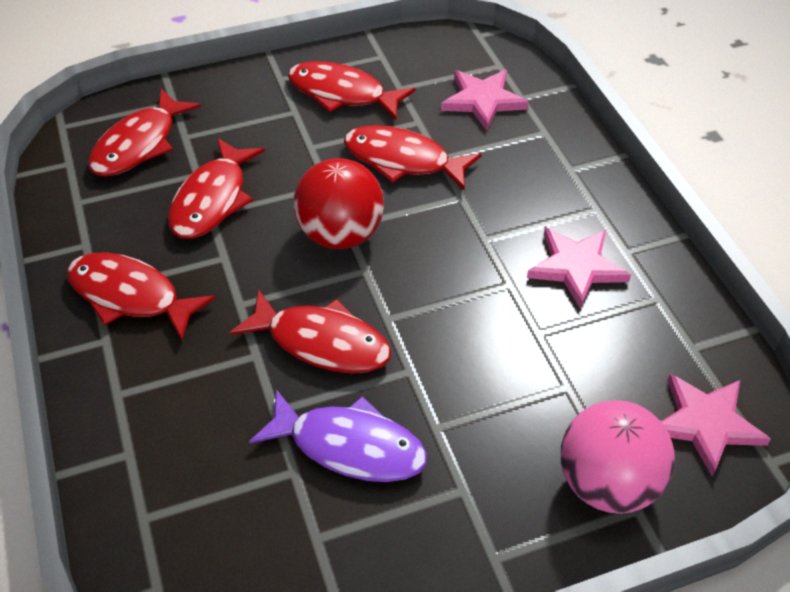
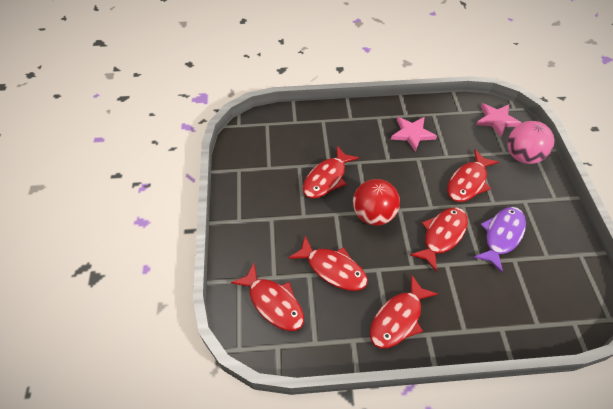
camera: 75 degrees left, 5 degrees up
red fish [288,61,416,120] -> red fish moved to [448,150,499,202]
pink star [441,70,529,131] -> none

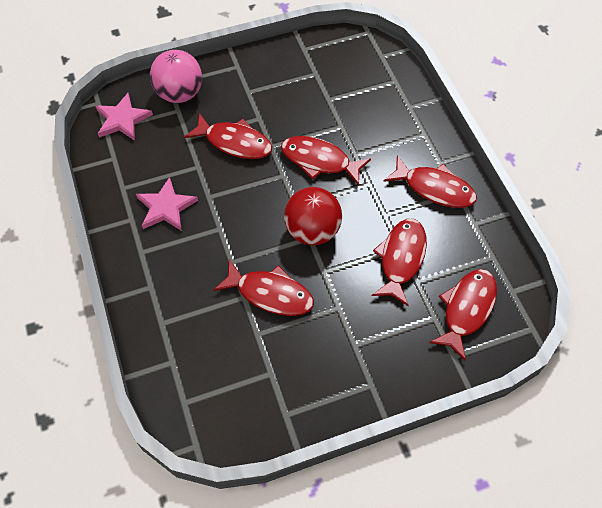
camera: 105 degrees left, 5 degrees up
purple fish [473,207,526,273] -> none

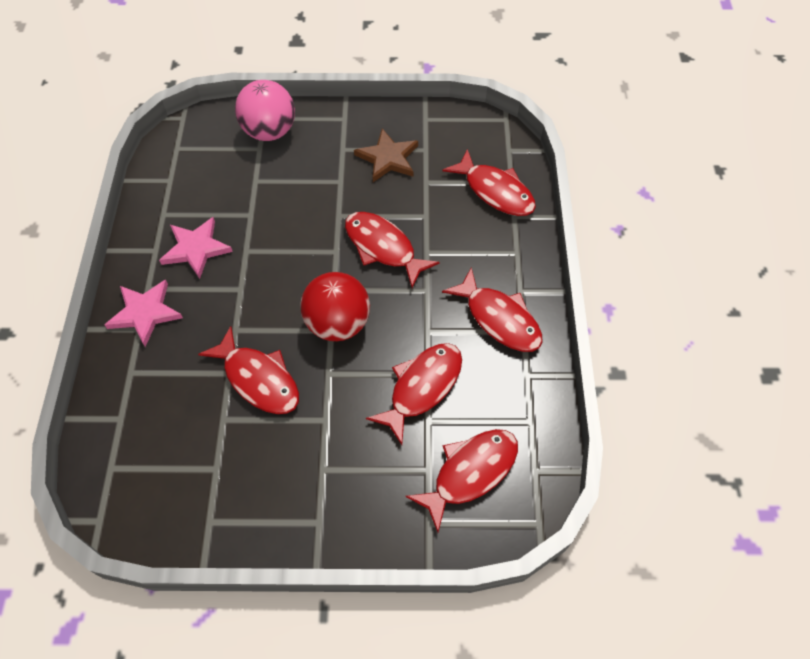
camera: 20 degrees right, 0 degrees up
pink star [95,93,153,141] -> pink star moved to [105,279,183,347]
red fish [184,113,272,159] -> red fish moved to [443,149,536,216]
none -> brown star [354,129,418,182]

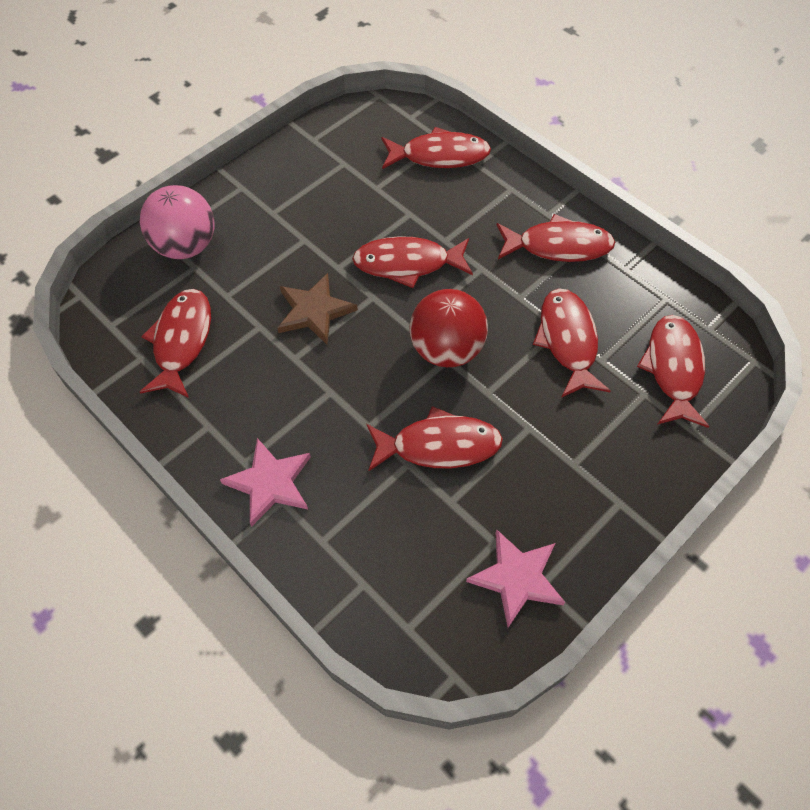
camera: 45 degrees left, 0 degrees up
pink star [159,217,233,279] -> pink star moved to [466,530,565,628]
brown star [354,129,418,182] -> brown star moved to [277,273,358,345]
none -> red fish [140,289,211,398]

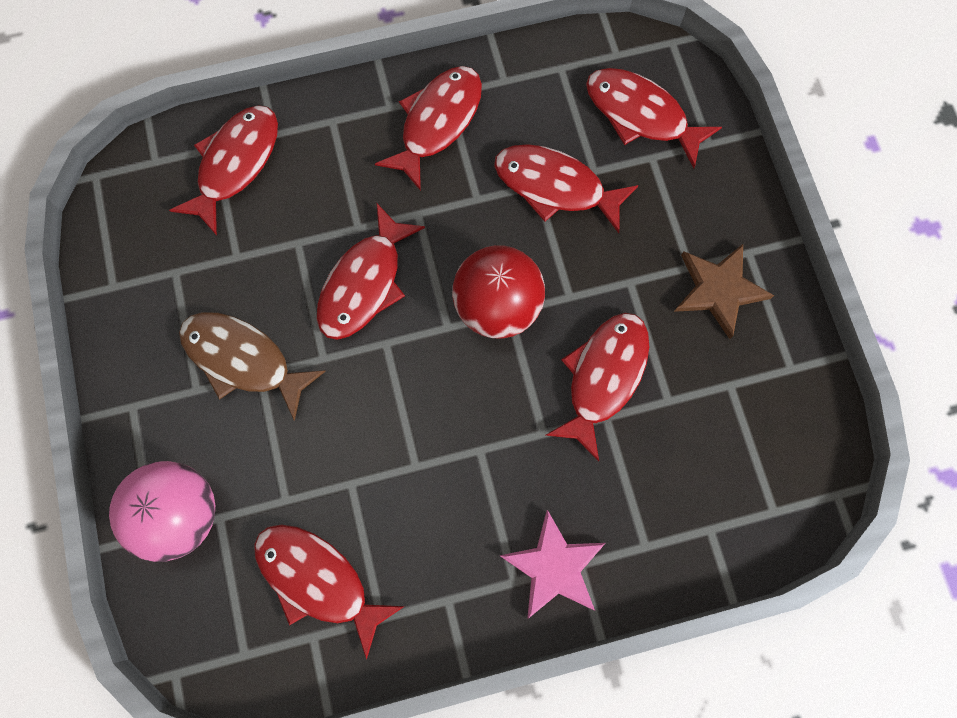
camera: 60 degrees left, 15 degrees up
brown star [277,273,358,345] -> brown star moved to [674,244,774,339]
pink star [466,530,565,628] -> none
none -> brown fish [179,312,326,421]

